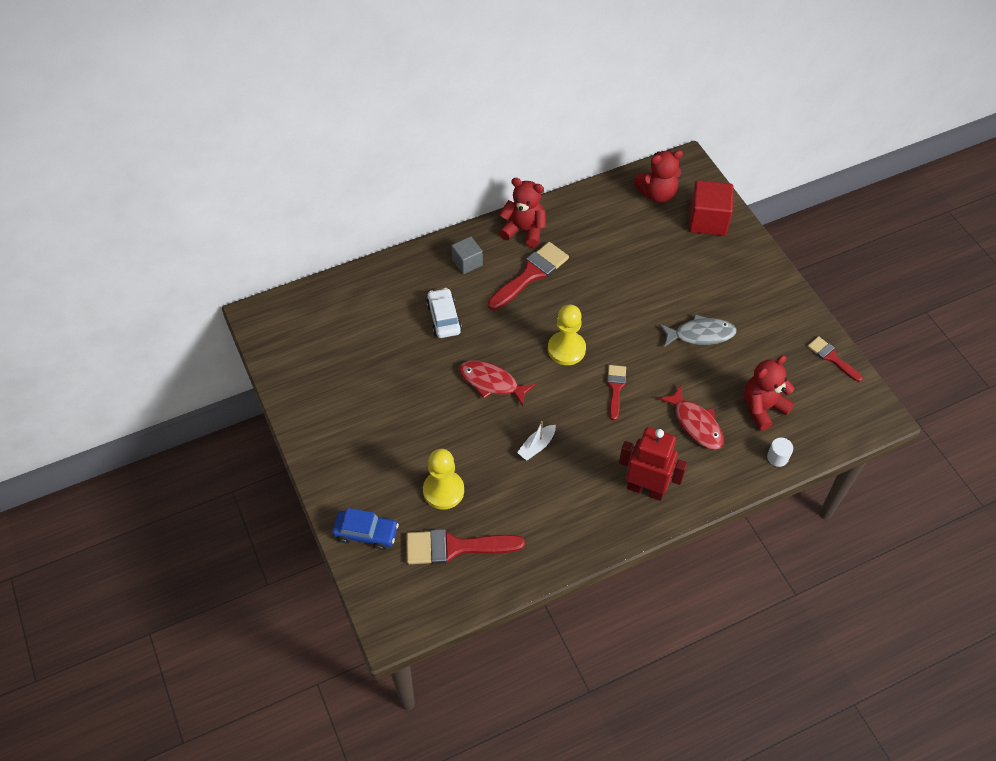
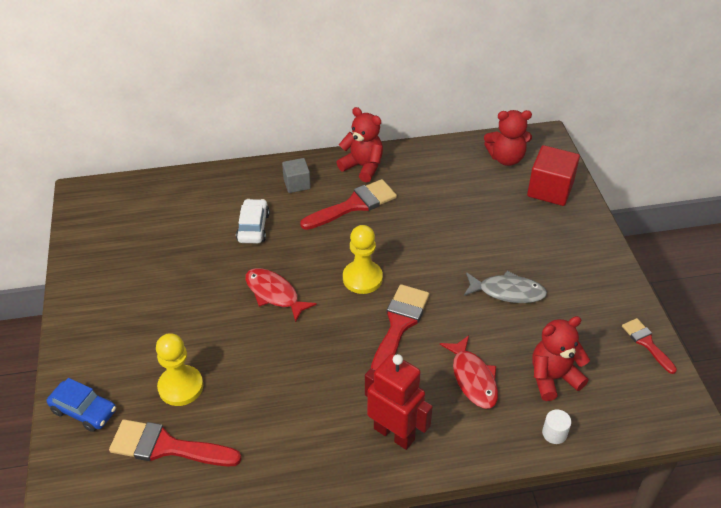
camera: 15 degrees right, 10 degrees down
white boat [517,421,556,461] -> none
red brush [607,365,626,420] -> red brush [371,284,430,370], size x1.71

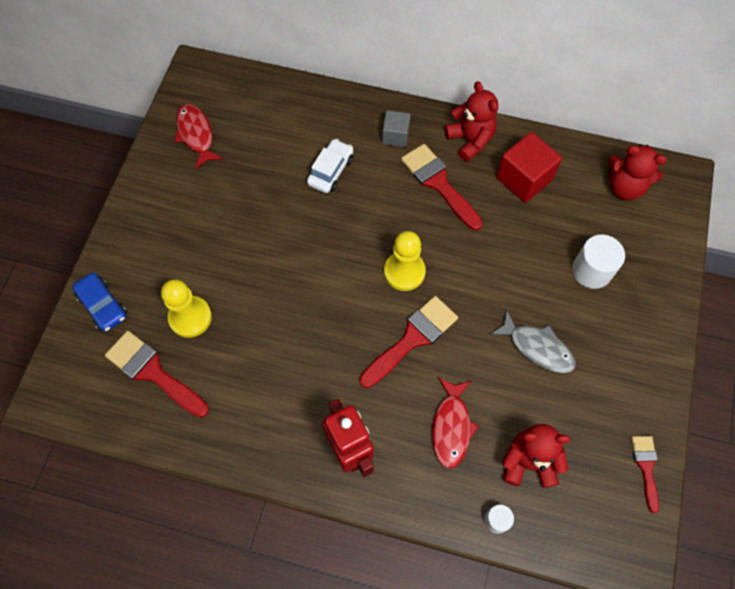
camera: 25 degrees right, 20 degrees up
red fish [245,268,317,323] -> red fish moved to [175,104,222,169]
red brush [300,179,397,230] -> red brush turned 120 degrees counterclockwise [401,144,483,231]
red cube [527,145,580,206] -> red cube moved to [496,132,562,203]
none -> white cylinder [572,235,625,289]

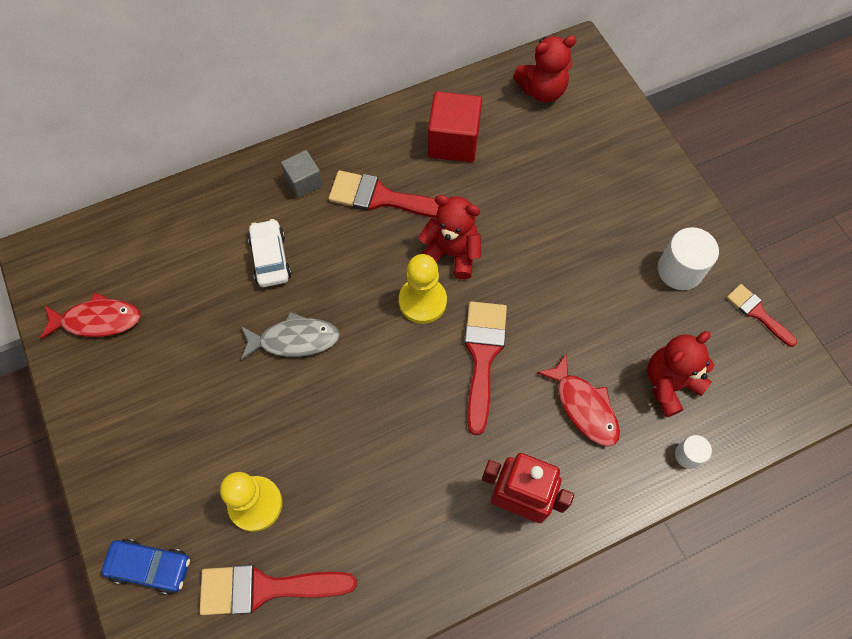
camera: 40 degrees left, 0 degrees up
red fish [175,104,222,169] -> red fish turned 150 degrees clockwise [40,292,141,339]
red teddy bear [444,81,498,162] -> red teddy bear moved to [418,195,481,279]
grey fish [490,310,576,373] -> grey fish moved to [241,312,340,360]
white cylinder [572,235,625,289] -> white cylinder moved to [658,227,719,290]

